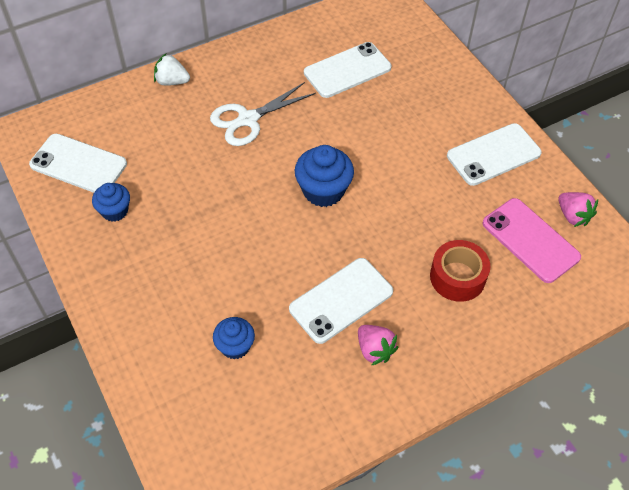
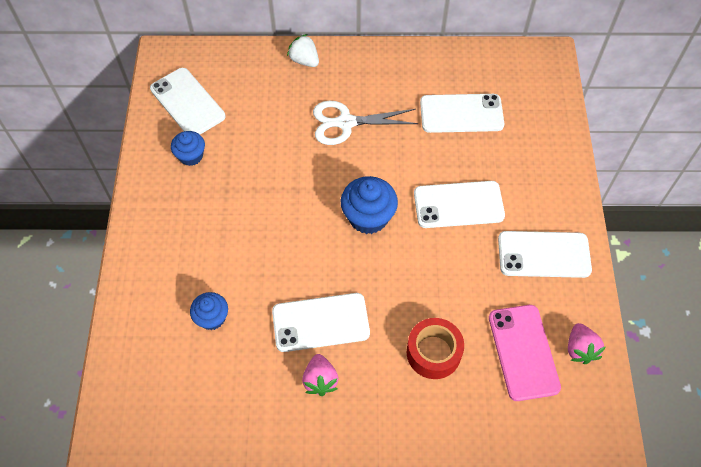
camera: 30 degrees right, 5 degrees up
none -> white phone [414,181,505,228]

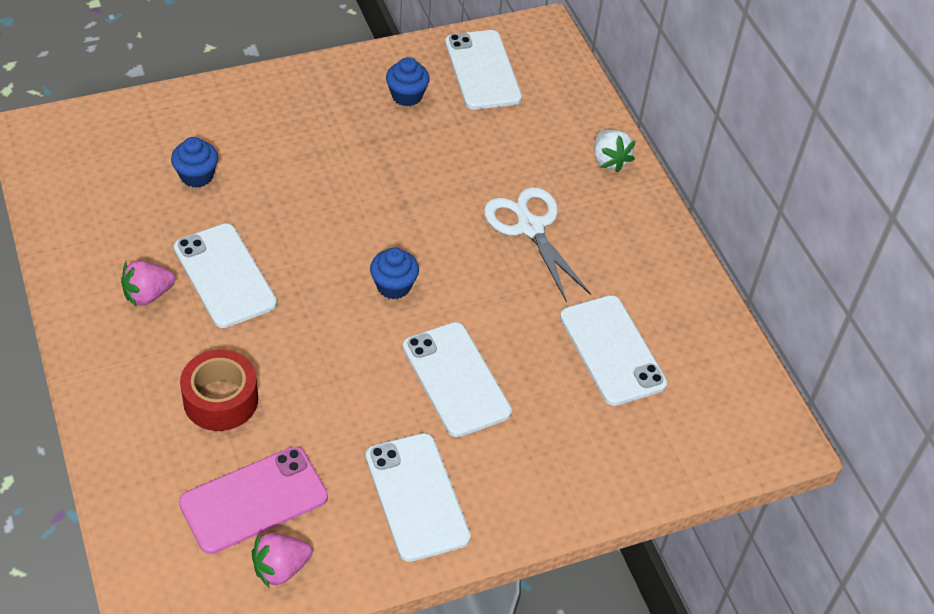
camera: 65 degrees right, 10 degrees down
white phone [150,68,226,134] -> white phone turned 45 degrees counterclockwise [445,30,522,110]
white strawberry [287,34,319,67] -> white strawberry turned 135 degrees clockwise [594,130,635,173]
blue cupcake [341,176,398,234] -> blue cupcake [370,248,419,299], size x0.63

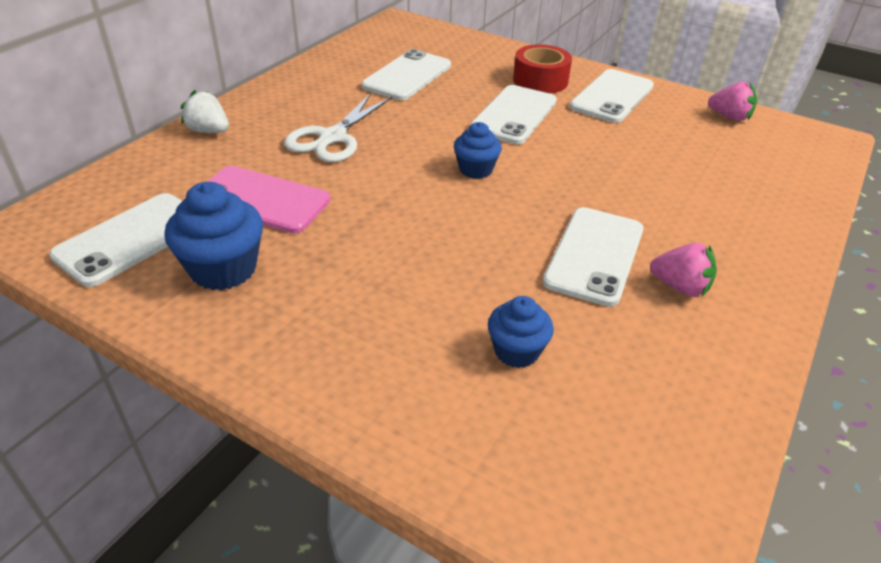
camera: 125 degrees left, 10 degrees down
pink phone [179,446,328,554] -> pink phone moved to [207,166,330,233]
red tape [180,349,258,431] -> red tape moved to [513,44,572,93]
blue cupcake [386,57,430,106] -> blue cupcake [164,182,263,290], size x1.59
white strawberry [594,130,635,173] -> white strawberry turned 90 degrees counterclockwise [181,90,229,133]

